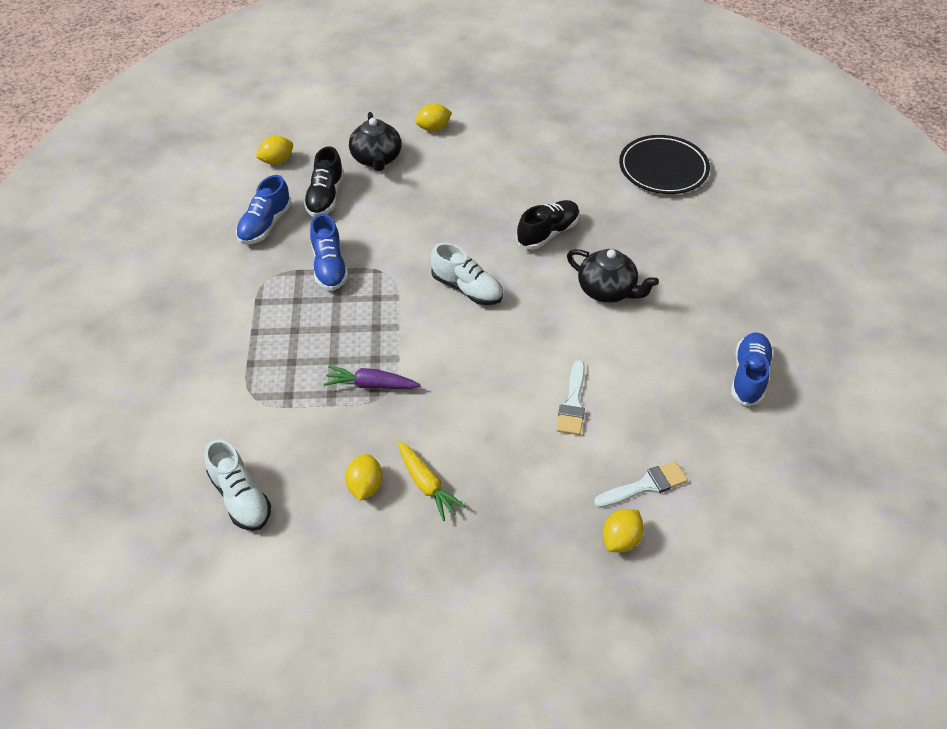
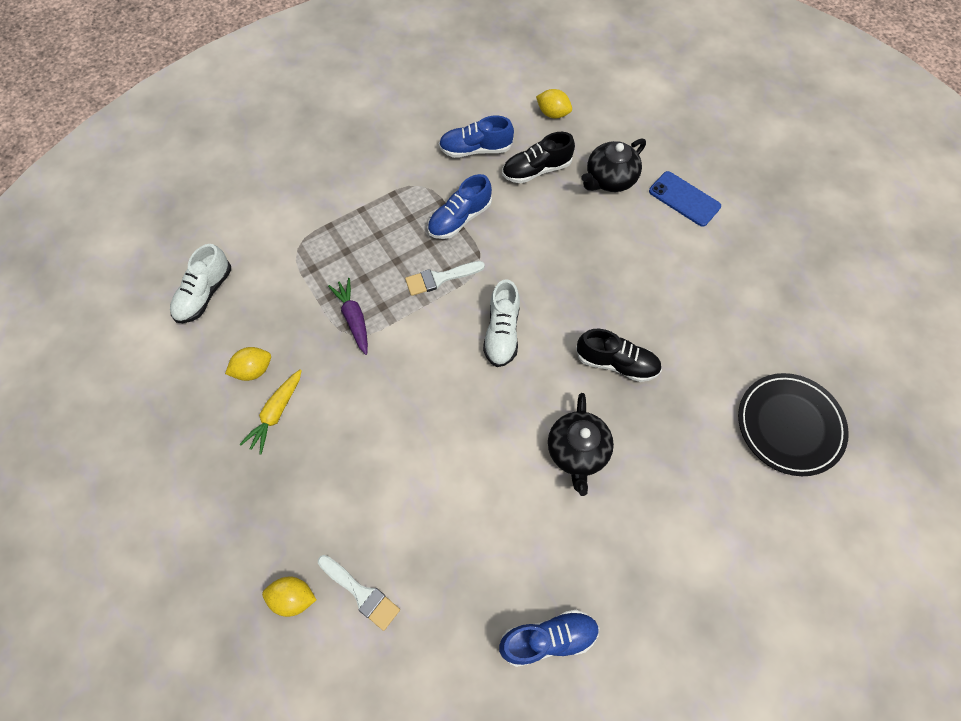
camera: 60 degrees right, 15 degrees up
yellow lemon [415,103,452,131] -> blue phone [649,171,721,227]
white brush [556,360,585,435] -> white brush moved to [405,261,485,296]

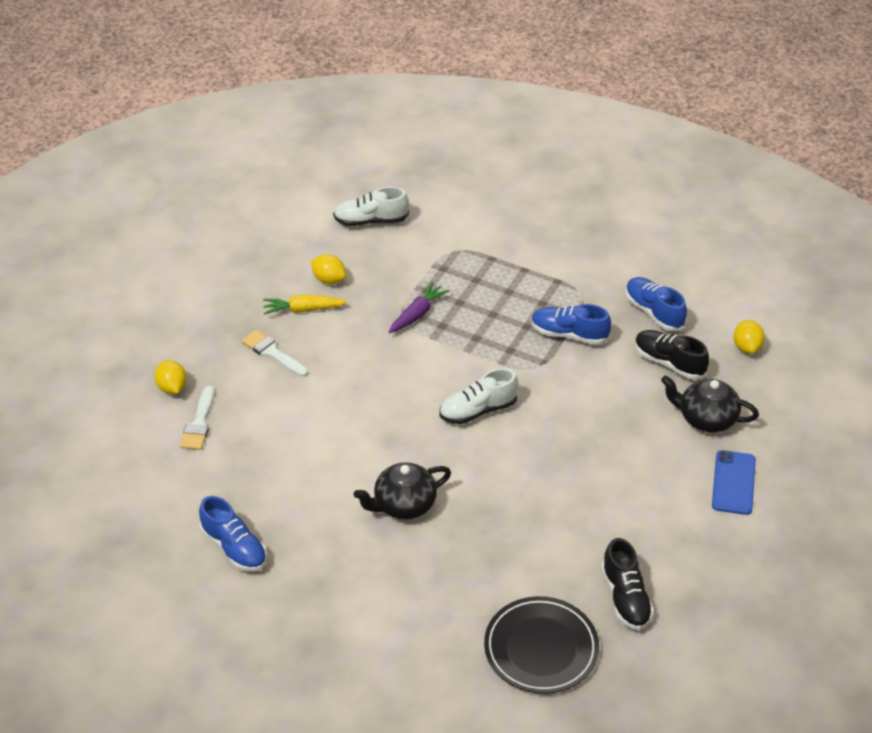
camera: 60 degrees right, 20 degrees down
white brush [405,261,485,296] -> white brush moved to [242,330,308,377]
black shoe [576,329,662,382] -> black shoe moved to [601,538,654,630]

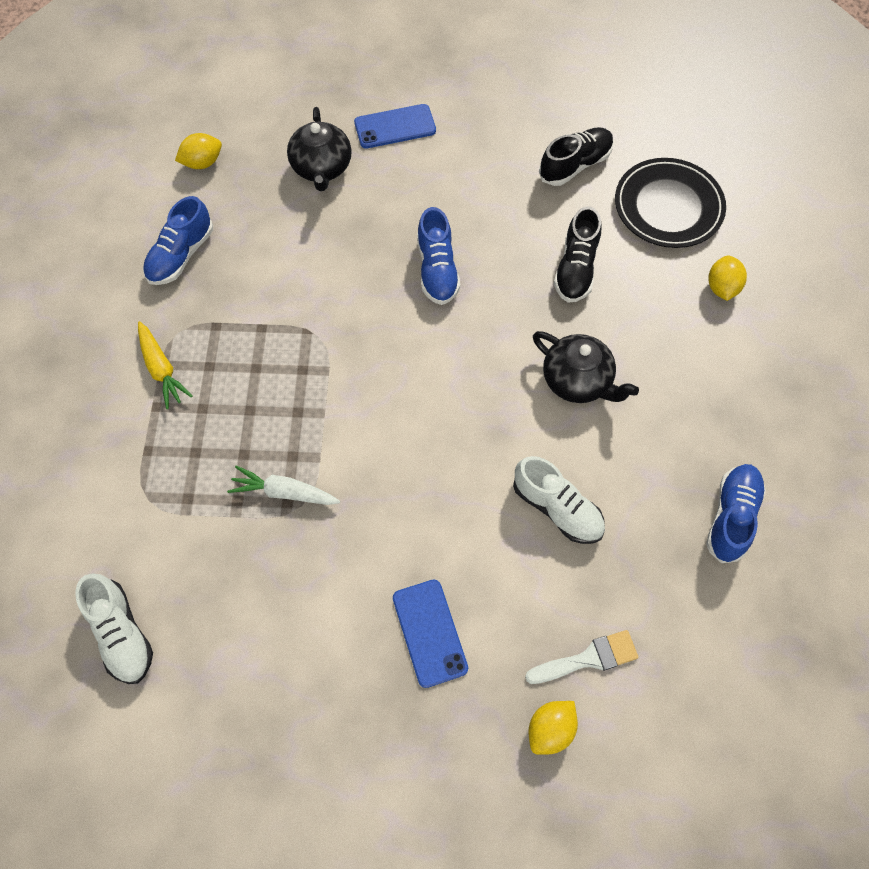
camera: 115 degrees left, 20 degrees up
white brush [242,330,308,377] -> blue phone [393,579,468,688]
yellow carrot [263,295,347,315] -> yellow carrot moved to [138,321,193,409]
yellow lemon [311,254,346,284] -> yellow lemon moved to [708,256,747,301]
purple carrot [389,281,449,333] -> white carrot [227,466,340,505]
white shoe [440,368,519,424] -> white shoe moved to [513,456,605,544]
blue shoe [531,304,611,345] -> blue shoe moved to [417,207,460,305]
black shoe [635,330,709,380] -> black shoe moved to [554,206,602,302]

